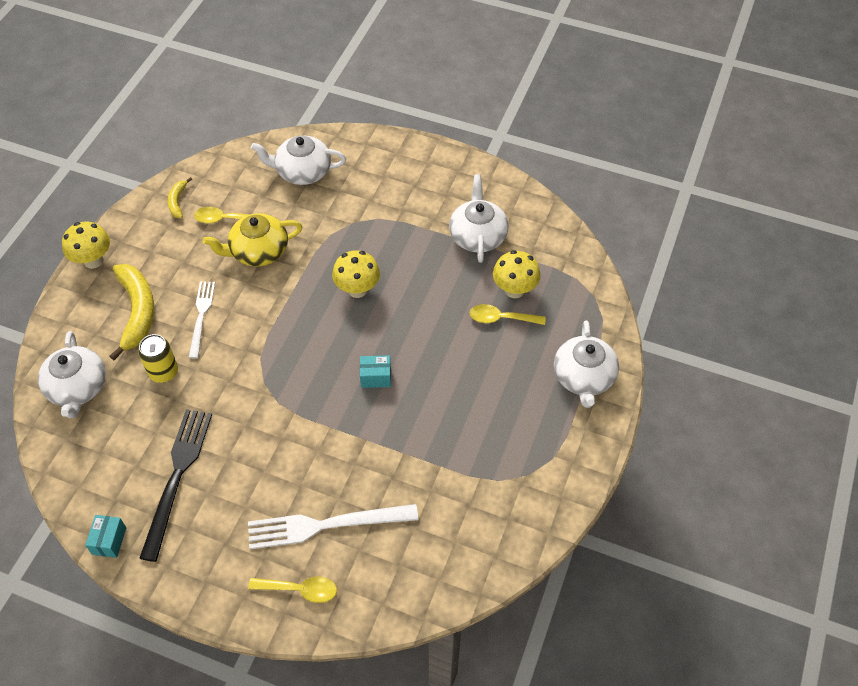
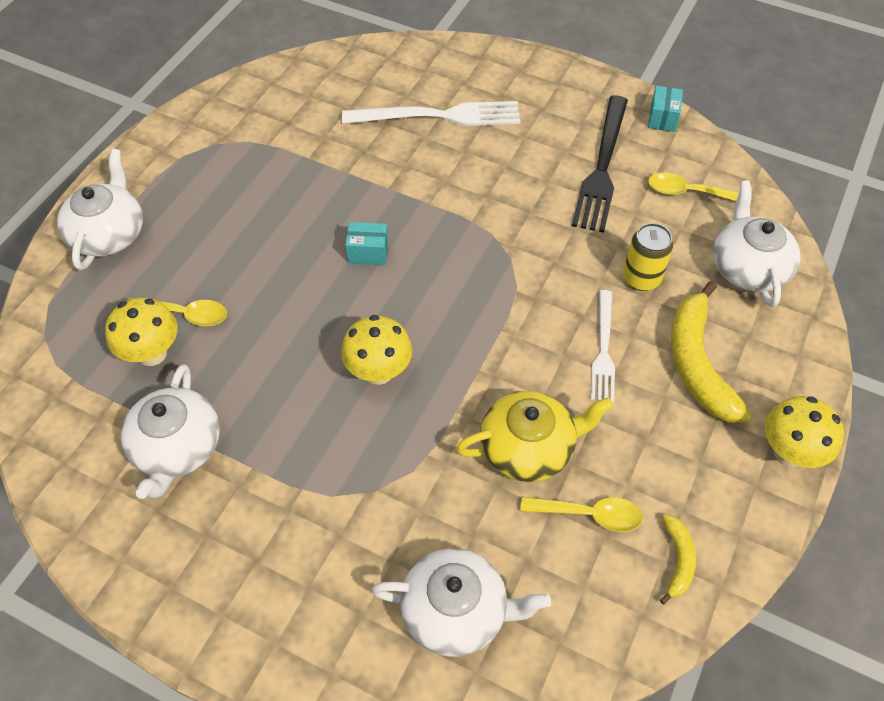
camera: 175 degrees left, 0 degrees up
yellow spoon [248,577,337,603] -> yellow spoon moved to [648,172,739,201]

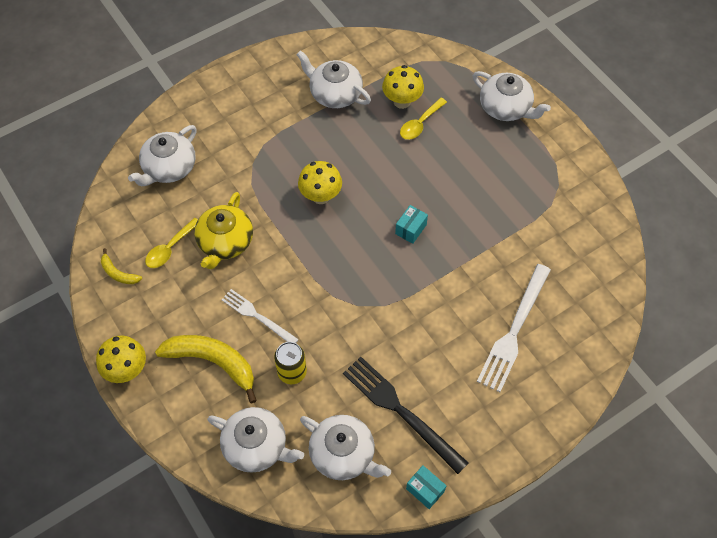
camera: 120 degrees right, 5 degrees up
yellow spoon [648,172,739,201] -> white teapot [300,415,391,480]

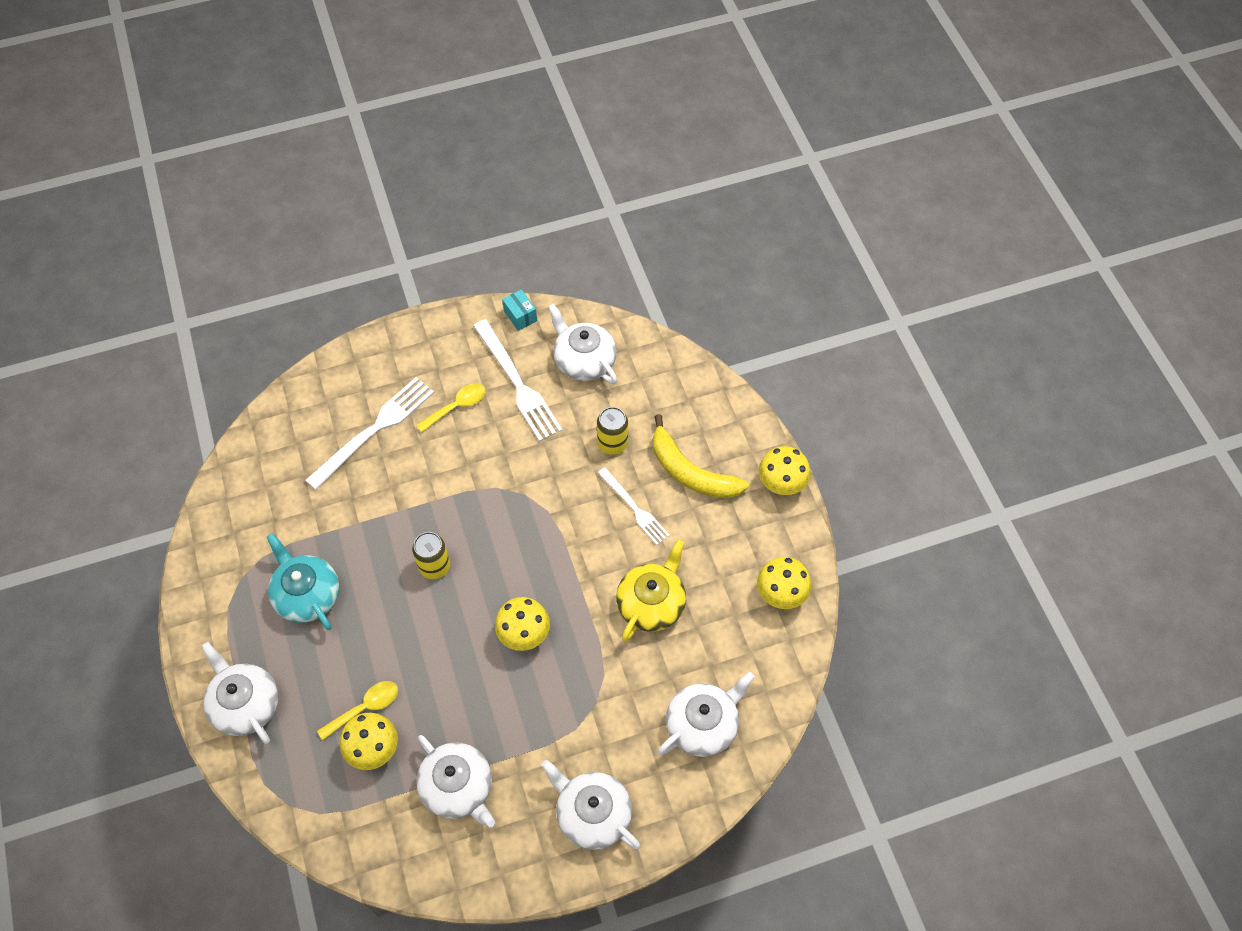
camera: 165 degrees left, 0 degrees up
yellow banana [101,248,142,284] -> yellow mushroom [757,557,811,609]
yellow spoon [145,218,198,268] -> yellow spoon moved to [416,383,486,432]
white teapot [207,407,304,473] -> white teapot moved to [541,760,641,850]
black fork [343,357,469,474] -> white fork [473,319,563,442]
turquoise box [395,205,428,244] -> yellow can [412,532,450,579]
none -> turquoise teapot [267,533,339,630]

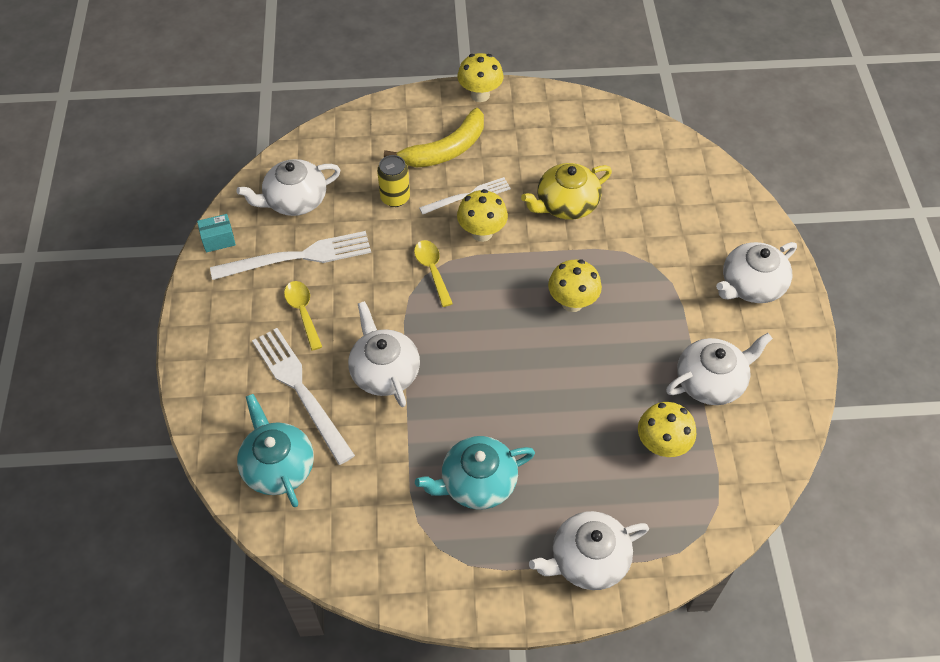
camera: 75 degrees left, 5 degrees down
yellow spoon [317,681,398,740] -> yellow spoon moved to [414,240,453,307]
yellow can [412,532,450,579] -> none
yellow teapot [616,539,686,642] -> yellow teapot turned 75 degrees counterclockwise [521,163,612,220]
white teapot [658,672,755,757] -> white teapot moved to [348,301,420,407]
yellow mushroom [757,557,811,609] -> yellow mushroom moved to [457,189,508,242]
none -> turquoise teapot [237,394,314,507]

